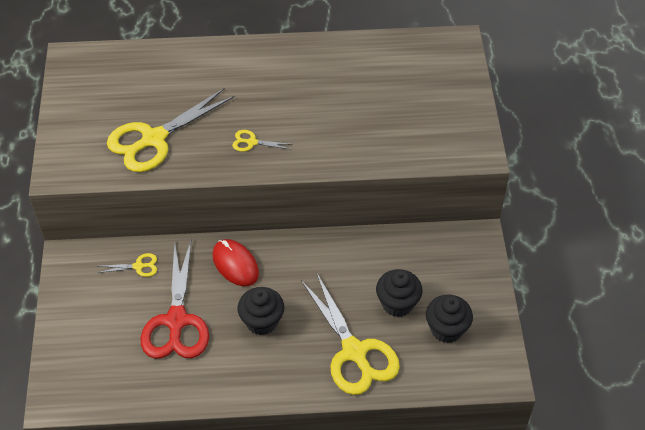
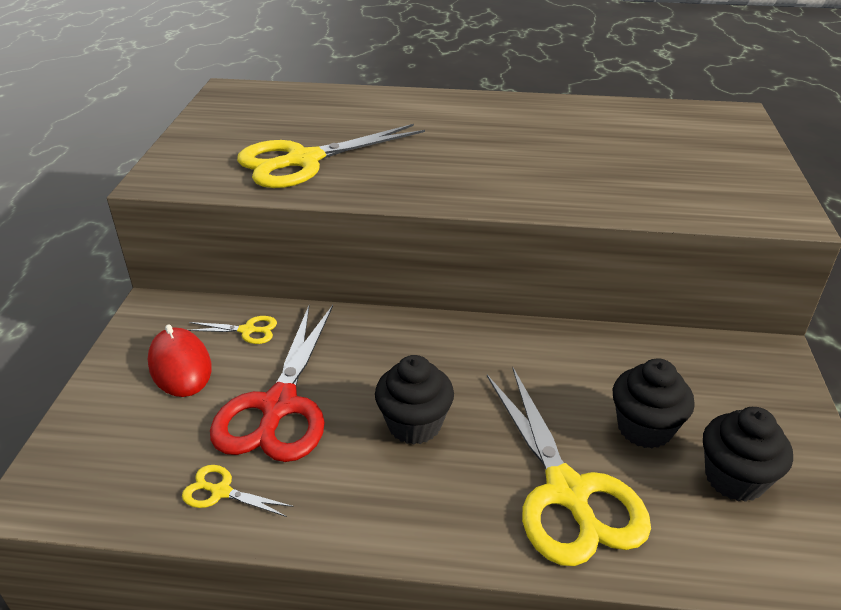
camera: 10 degrees right, 15 degrees down
red mouse [212,239,259,286] -> red mouse moved to [148,324,212,397]
yellow scissors [232,130,293,152] -> yellow scissors moved to [182,465,294,517]

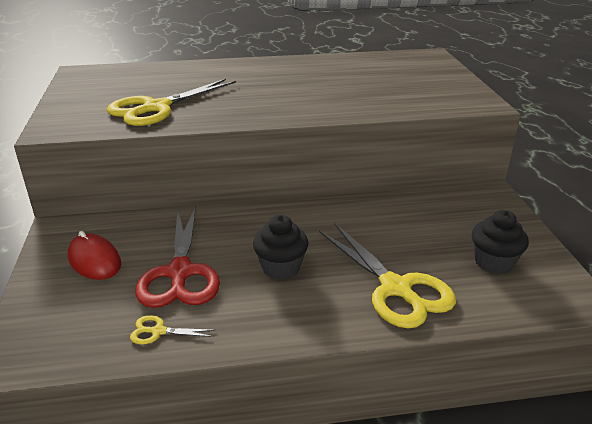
camera: 15 degrees left, 5 degrees down
yellow scissors [189,316,277,344] -> none
black cupcake [613,358,695,449] -> none

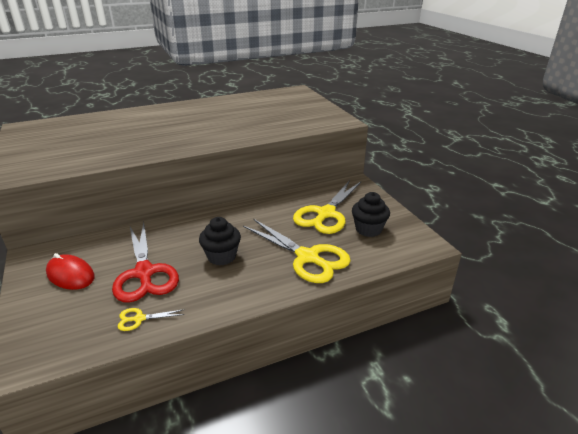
camera: 15 degrees left, 0 degrees up
yellow scissors [107,79,236,126] -> yellow scissors moved to [293,180,361,234]

